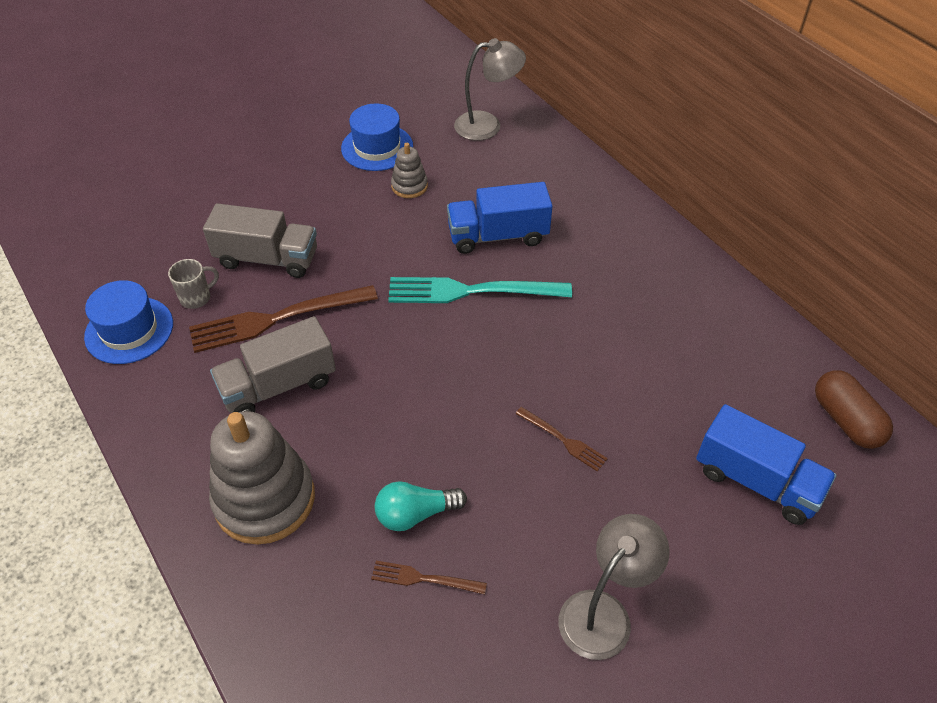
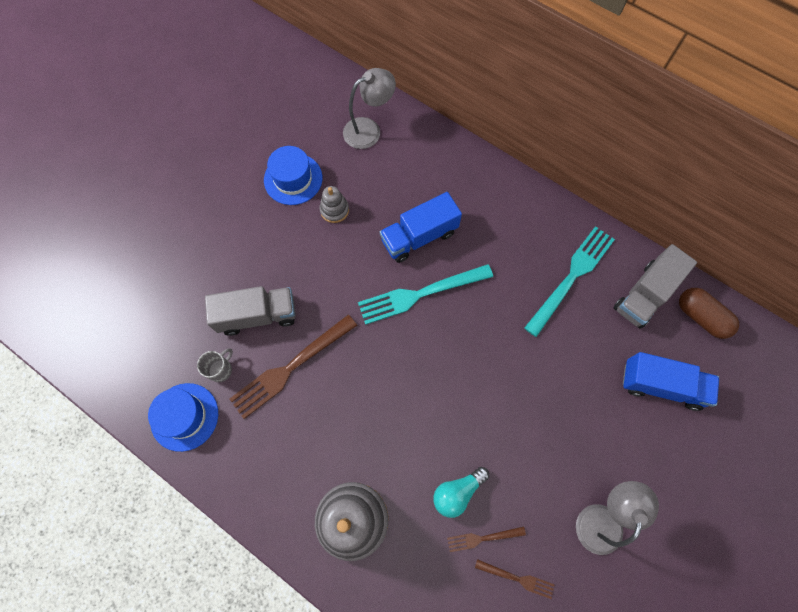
camera: 20 degrees left, 20 degrees up
grey truck [210,316,336,413] -> grey truck moved to [614,244,697,329]
brown fork [515,407,608,472] -> brown fork moved to [475,559,555,599]
none -> turquoise fork [524,226,615,337]

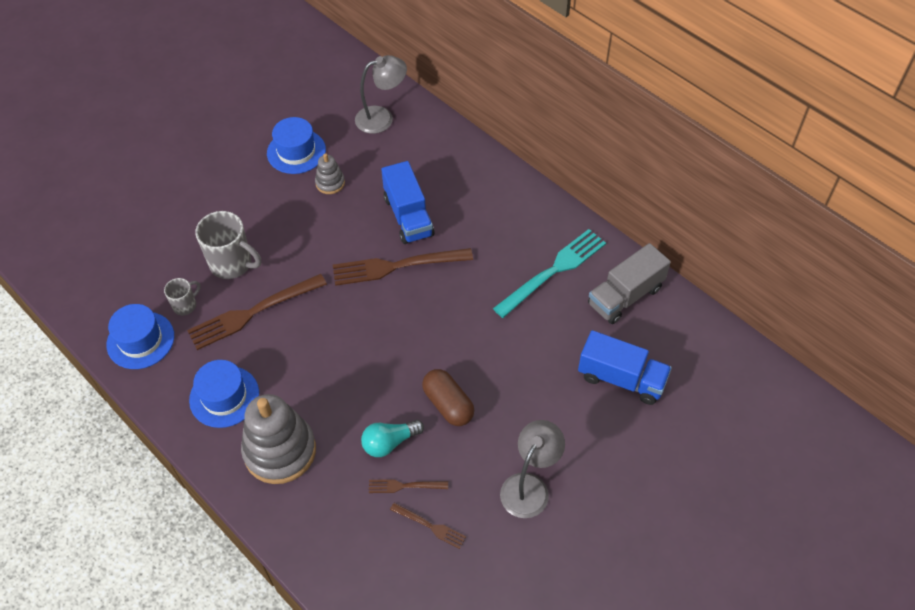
camera: 10 degrees right, 15 degrees down
grey truck [205,286,296,336] -> grey mug [195,211,261,279]
turquoise fork [358,264,493,325] -> brown fork [333,248,473,286]
blue truck [380,192,462,263] -> blue truck turned 90 degrees counterclockwise [381,161,434,244]
brown capsule [679,288,739,339] -> brown capsule moved to [422,369,474,426]
none -> blue hat [189,360,259,428]

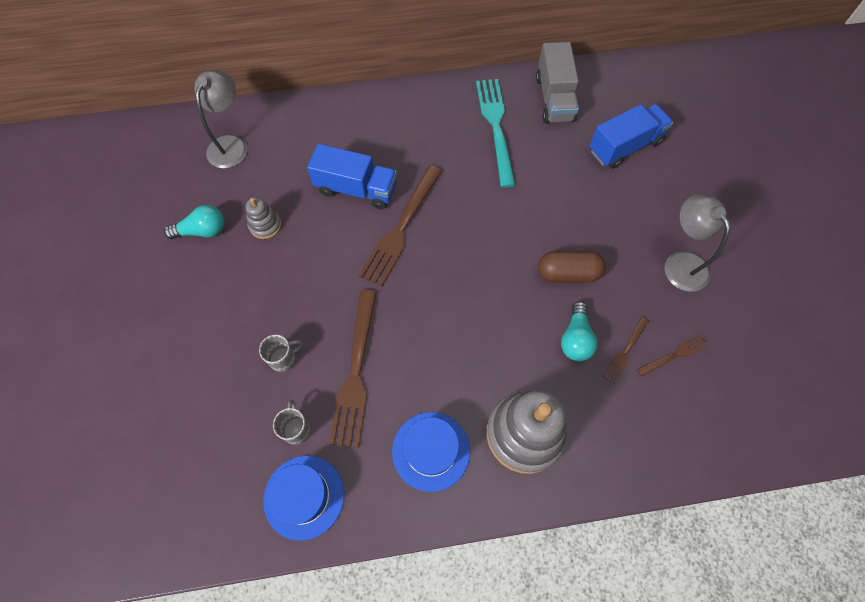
camera: 55 degrees left, 10 degrees up
grey mug [195,211,261,279] -> grey mug [259,335,303,372], size x0.55
blue hat [267,117,326,174] -> turquoise light bulb [164,205,224,239]

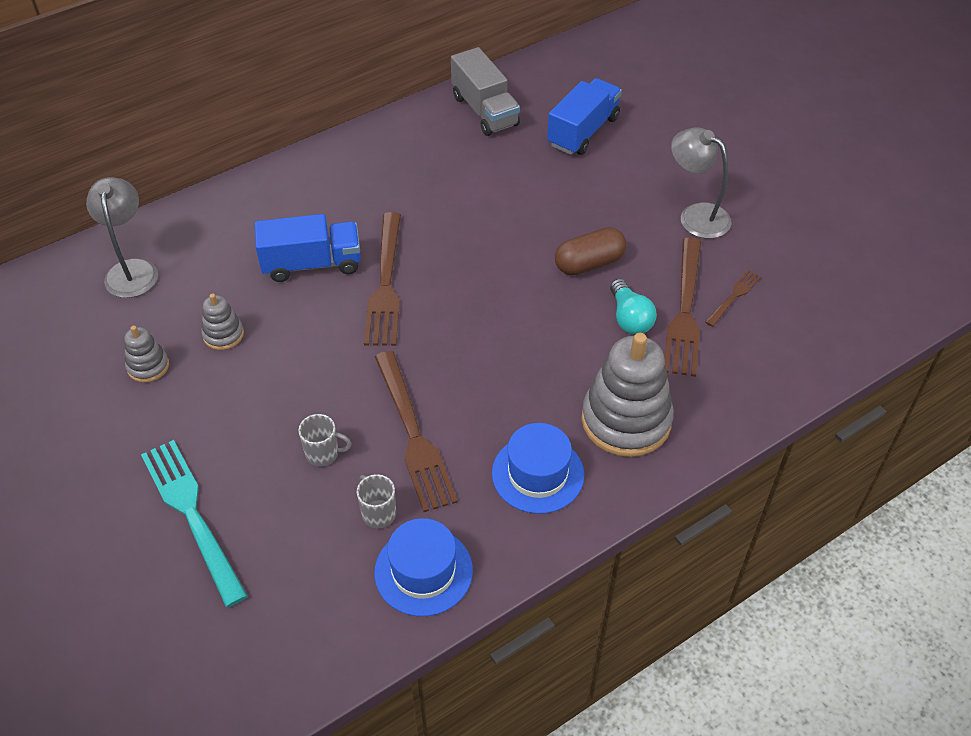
camera: 25 degrees left, 15 degrees down
turquoise light bulb [164,205,224,239] -> grey stacking toy [124,326,169,383]
grey mug [259,335,303,372] -> grey mug turned 60 degrees clockwise [298,414,352,466]
turquoise fork [476,79,515,187] -> turquoise fork moved to [141,440,248,607]
brown fork [602,317,649,384] -> brown fork [665,237,701,377], size x2.02

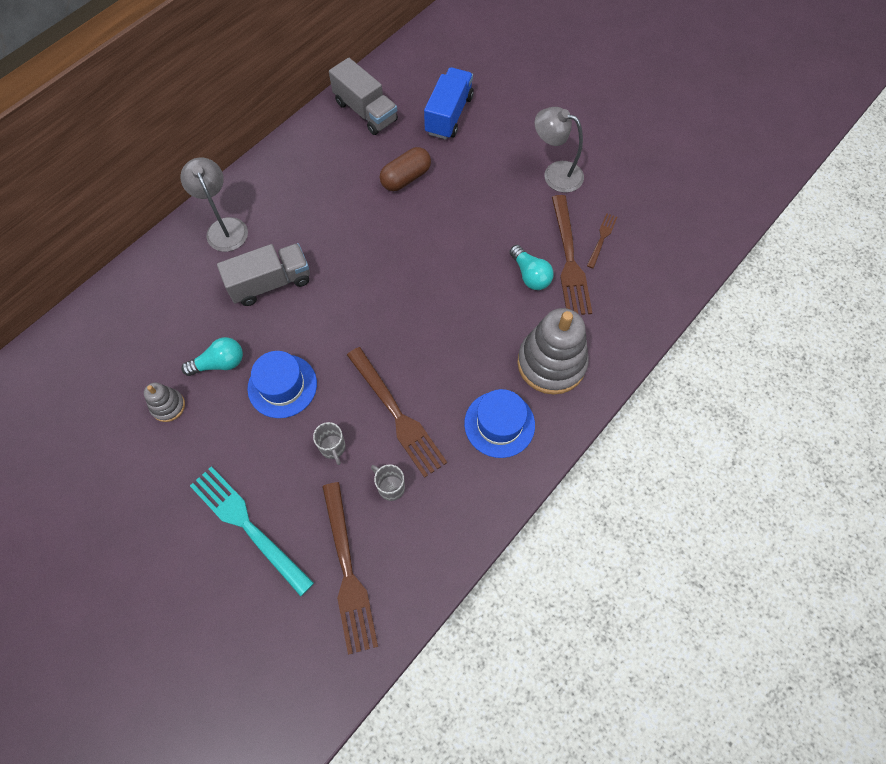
camera: 15 degrees left, 15 degrees up
grey lamp [86,177,158,298] -> grey lamp moved to [180,158,248,252]
grey stacking toy [201,293,244,350] -> turquoise light bulb [181,337,243,376]
blue truck [255,214,361,282] -> grey truck [217,243,310,306]
grey mug [298,414,352,466] -> grey mug turned 75 degrees clockwise [313,422,346,465]
brown fork [364,212,401,346] -> brown fork moved to [322,482,378,655]
blue hat [374,518,473,616] -> blue hat moved to [248,351,317,418]
brown capsule [555,227,626,275] -> brown capsule moved to [380,147,431,191]

